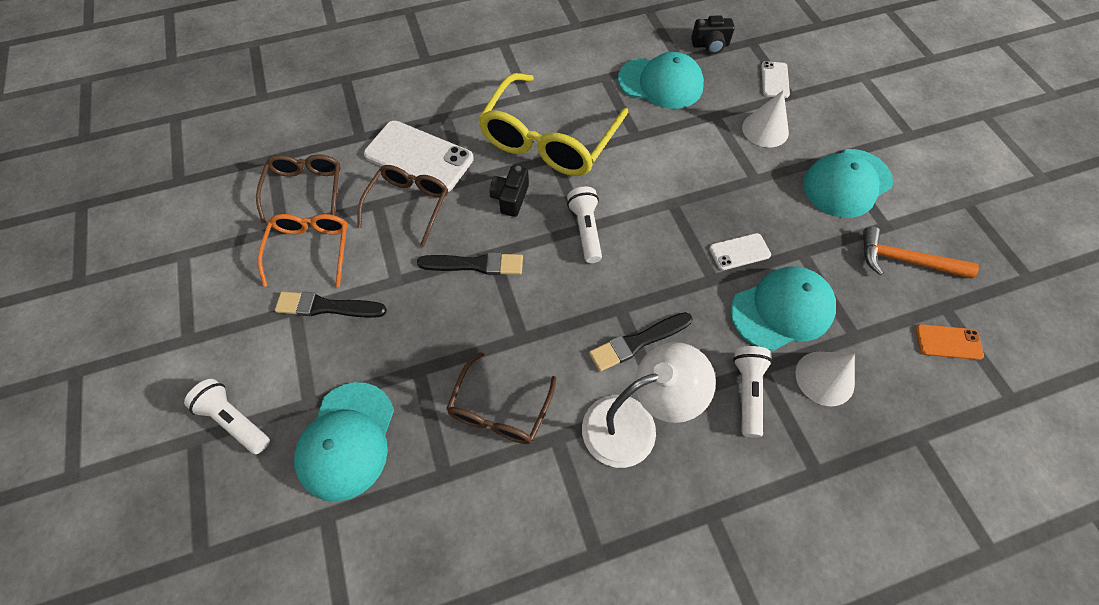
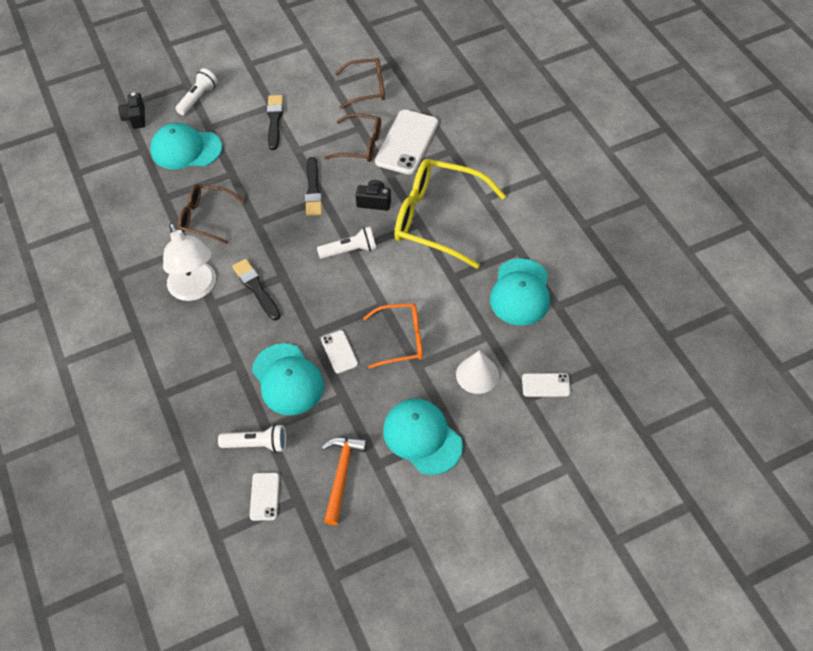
camera: 85 degrees right, 5 degrees down
orange glasses [258,214,348,287] -> orange glasses moved to [363,303,423,369]
black camera [691,15,735,54] -> black camera moved to [118,93,145,129]
white flashlight [733,346,772,438] -> white flashlight moved to [218,424,286,453]
white cone [795,352,855,406] -> none
orange phone [915,324,984,360] -> white phone [250,473,279,521]

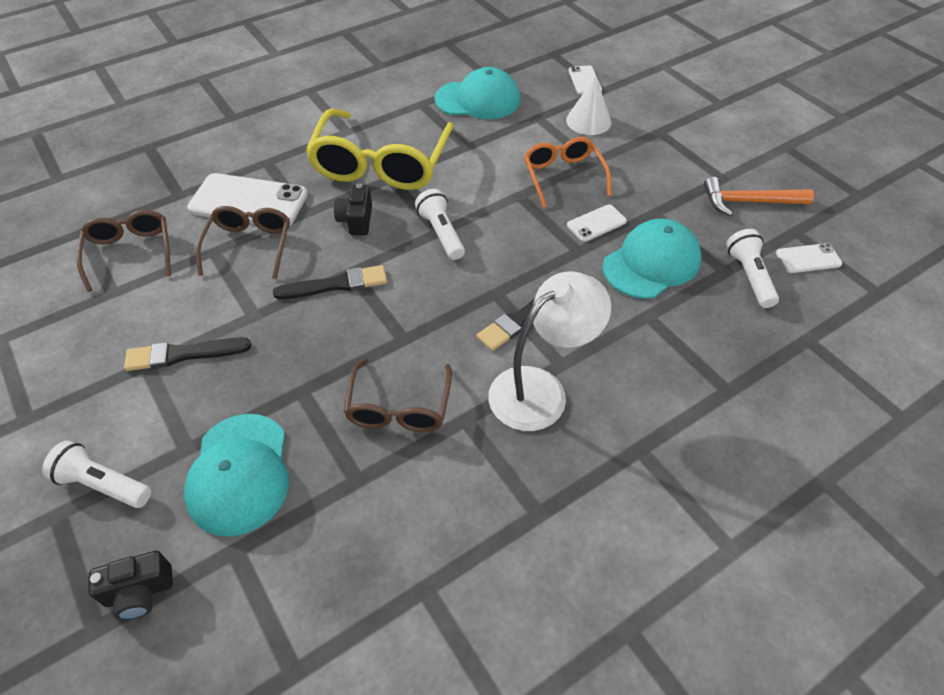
camera: 100 degrees left, 5 degrees down
turquoise cap [383,398,463,475] -> none

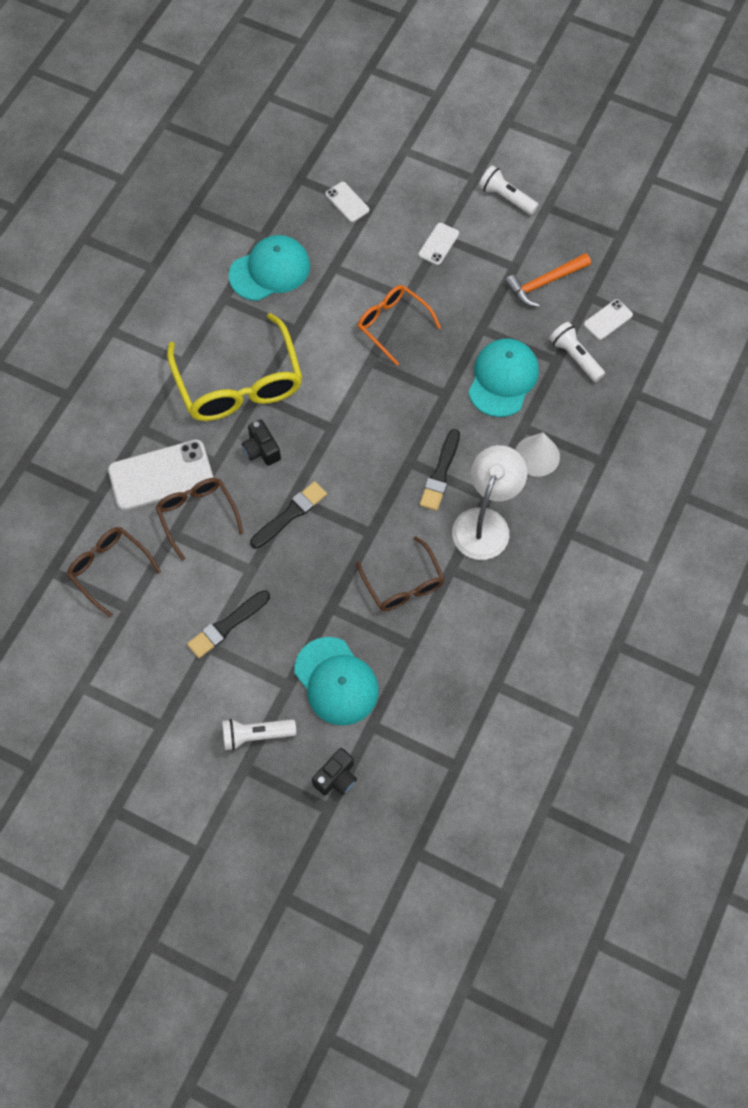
camera: 30 degrees left, 15 degrees up
white flashlight [415,189,465,260] -> white flashlight moved to [479,165,539,215]
white cone [566,76,612,135] -> white cone moved to [515,432,560,477]
white phone [567,204,627,242] -> white phone moved to [418,223,459,265]

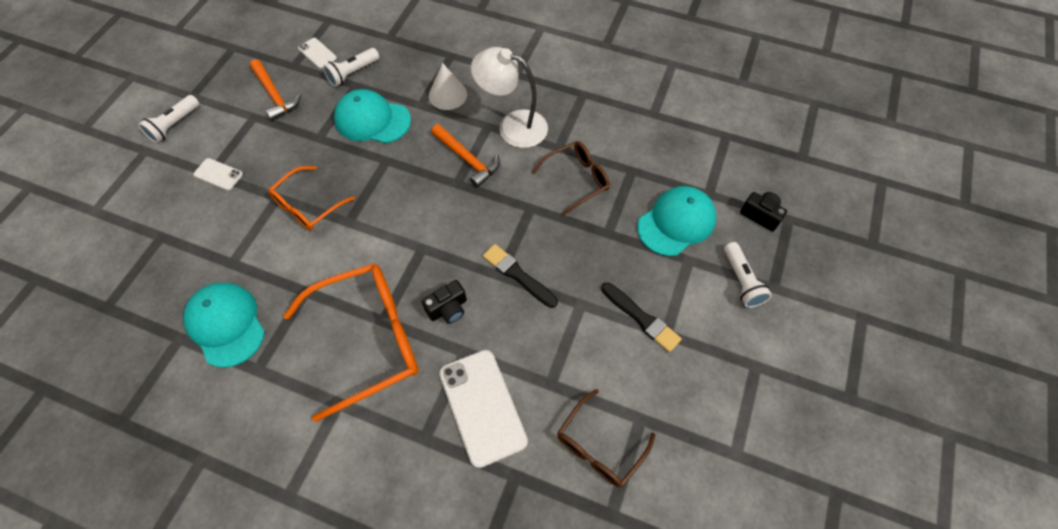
camera: 95 degrees left, 5 degrees down
brown glasses [156,478,243,561] -> none
yellow glasses [167,313,302,421] -> orange glasses [283,263,419,422]
white phone [325,182,369,222] -> none
black brush [420,429,460,511] -> orange hammer [431,124,500,188]

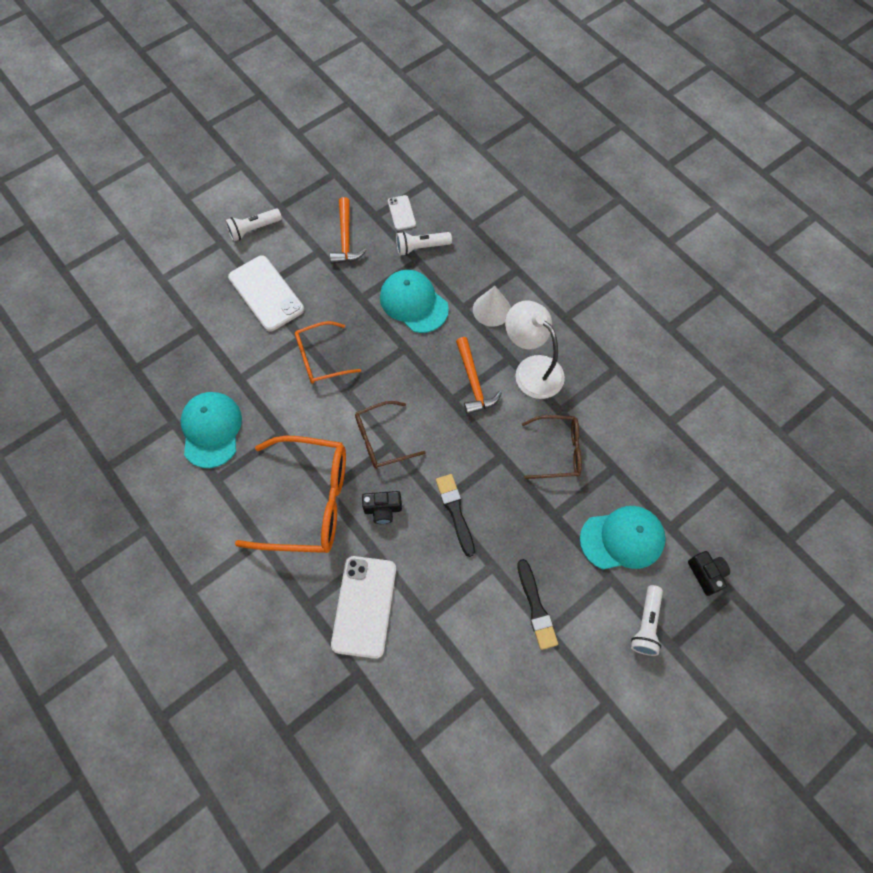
camera: 30 degrees right, 5 degrees up
white phone [193,158,243,191] -> white phone [228,256,304,332], size x1.98
brown glasses [557,389,655,487] -> brown glasses moved to [355,401,426,469]

